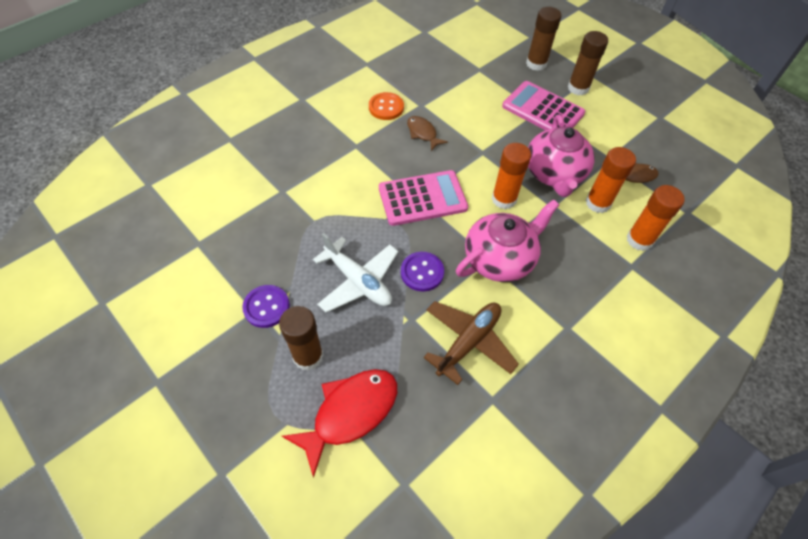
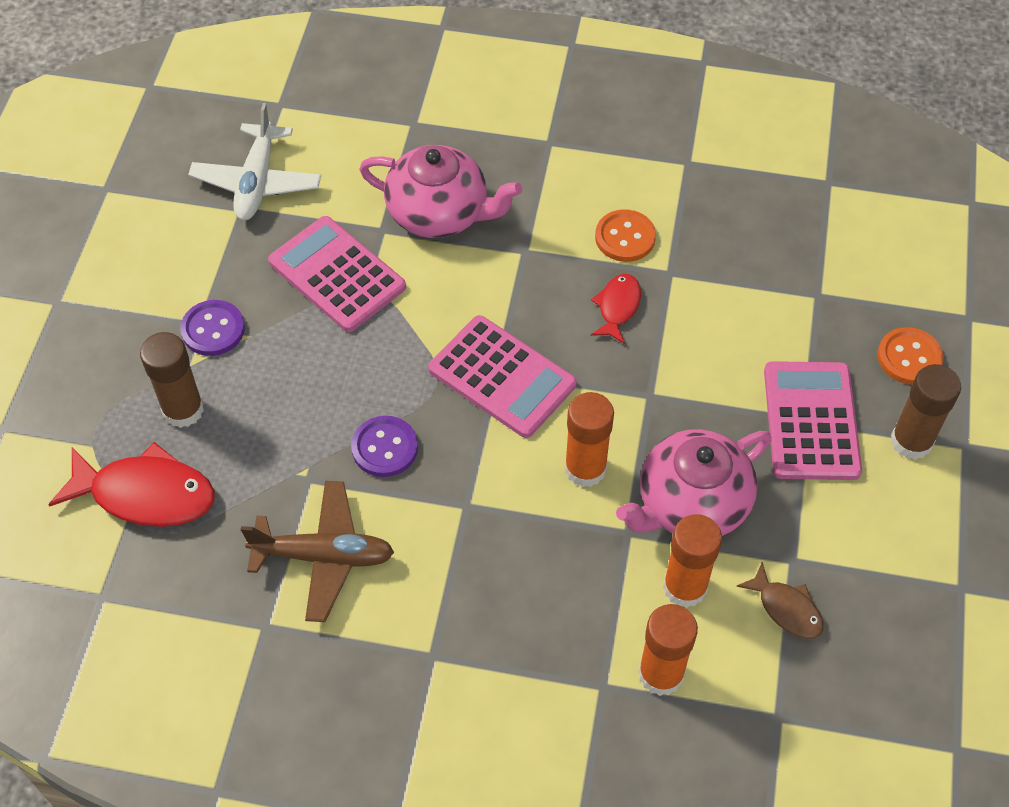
camera: 55 degrees right, 0 degrees up
white plane [313,233,398,313] -> white plane moved to [188,103,321,220]
brown fish [407,116,448,151] -> red fish [591,274,641,344]
pink teapot [456,199,559,282] -> pink teapot moved to [359,145,522,238]
brown glue stick [526,7,562,71] -> orange button [878,327,944,385]
none -> pink calculator [268,216,406,332]

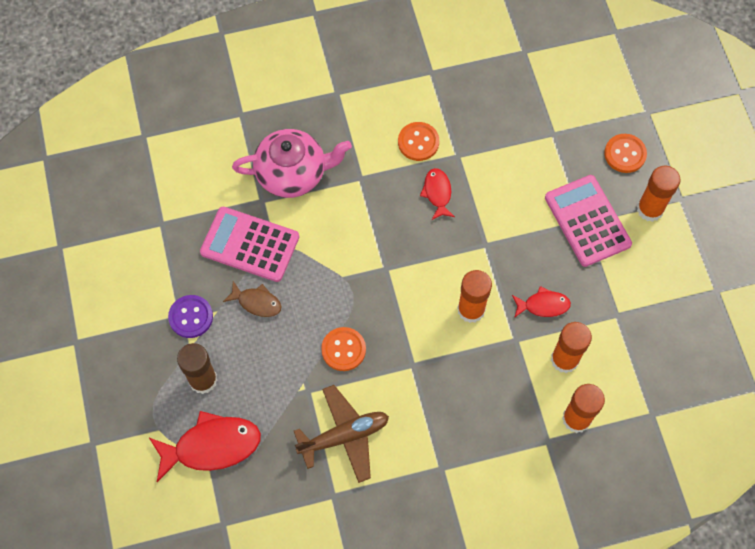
camera: 25 degrees left, 10 degrees up
white plane [188,103,321,220] -> none
purple button [351,416,418,477] -> orange button [321,327,366,371]
pink calculator [428,315,577,438] -> none
pink teapot [616,429,771,536] -> red fish [512,286,571,318]
brown fish [736,562,824,639] -> brown fish moved to [223,281,282,317]
brown glue stick [891,364,961,460] -> orange glue stick [637,165,681,222]

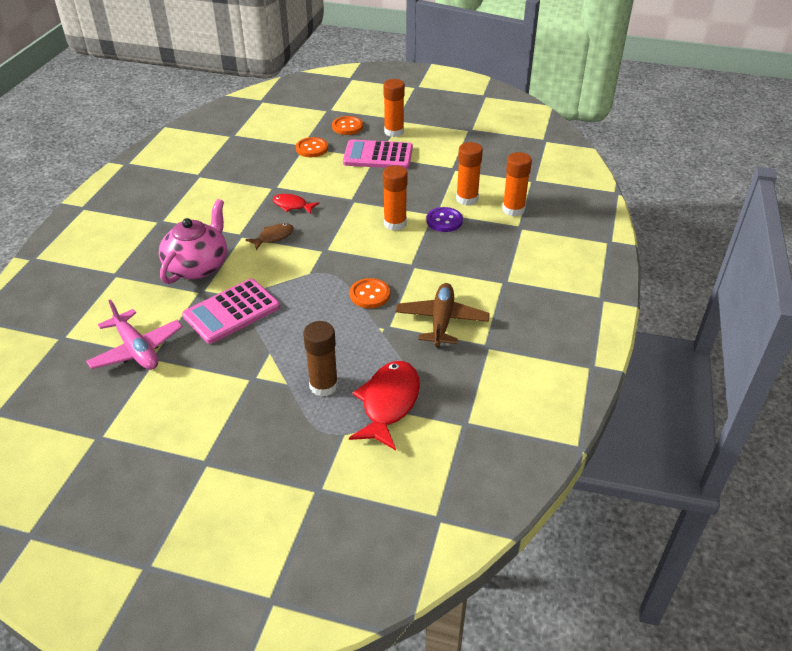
camera: 60 degrees left, 25 degrees down
purple button [168,295,213,338] -> purple button moved to [426,207,463,232]
brown fish [223,281,282,317] -> brown fish moved to [245,223,294,250]
orange button [398,122,439,161] -> orange button moved to [296,137,328,157]
red fish [512,286,571,318] -> none
none -> pink plane [86,299,183,370]

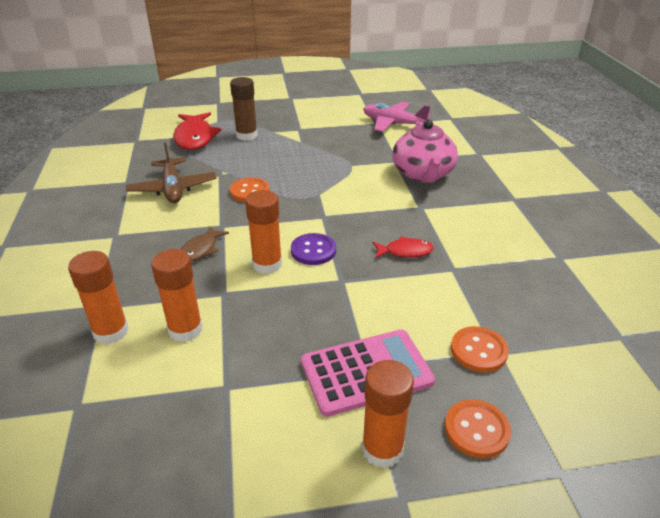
camera: 155 degrees right, 5 degrees down
pink calculator [182,279,280,344] -> none
brown fish [245,223,294,250] -> brown fish moved to [181,226,229,261]
purple button [426,207,463,232] -> purple button moved to [291,233,336,265]

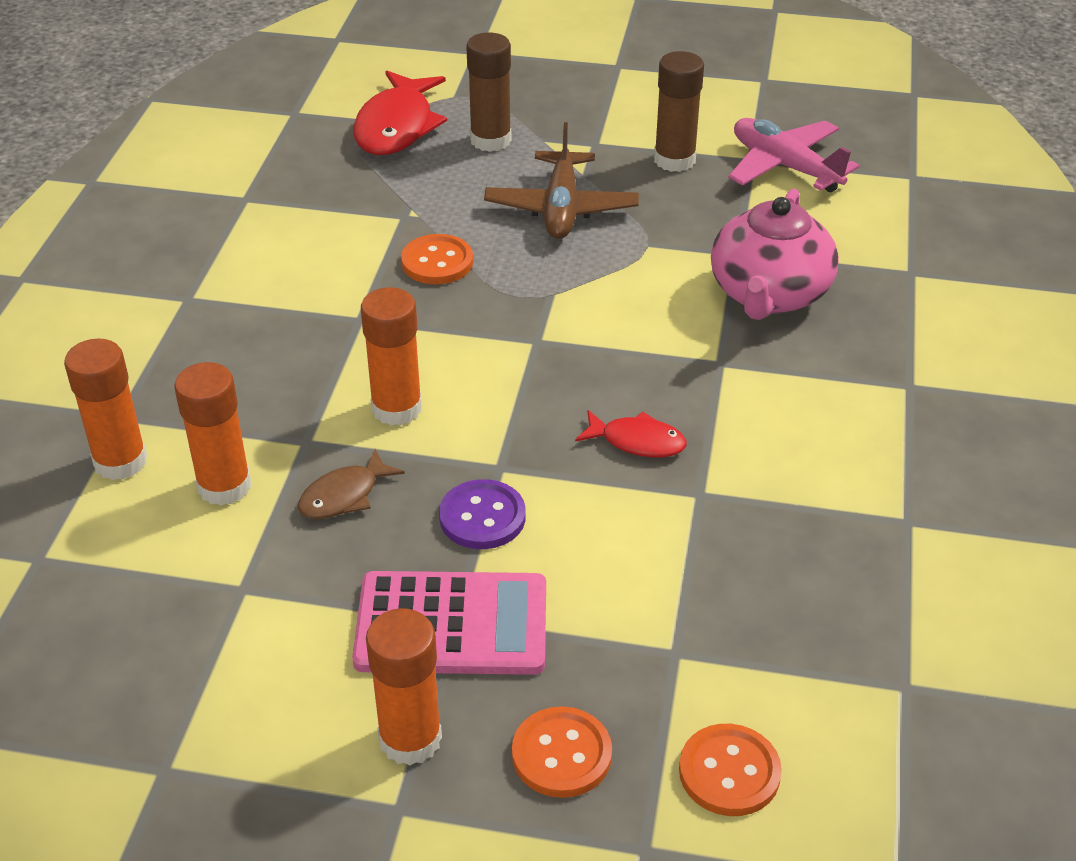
camera: 20 degrees right, 5 degrees up
brown plane [126,142,217,203] -> brown plane moved to [484,122,639,239]
brown fish [181,226,229,261] -> brown fish moved to [298,449,405,519]
purple button [291,233,336,265] -> purple button moved to [439,479,526,549]
orange button [451,326,509,373] -> orange button moved to [679,724,782,816]
none -> brown glue stick [654,51,704,172]

